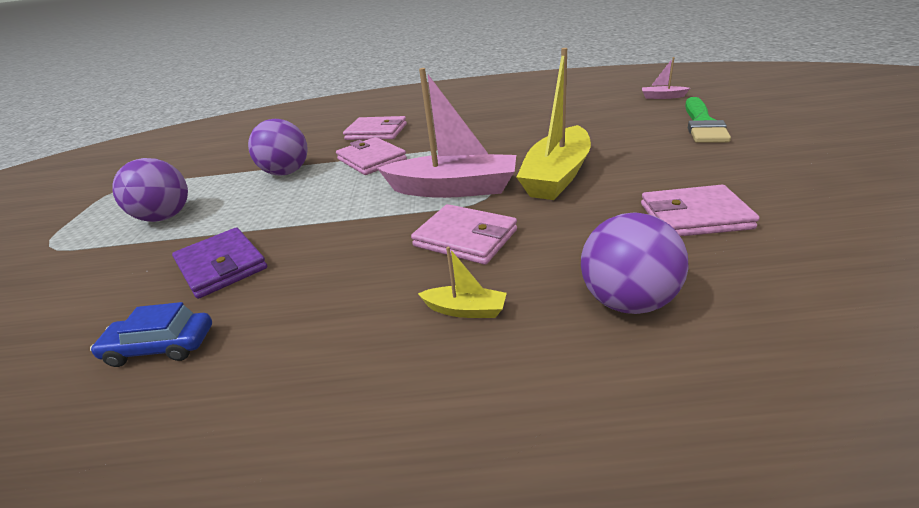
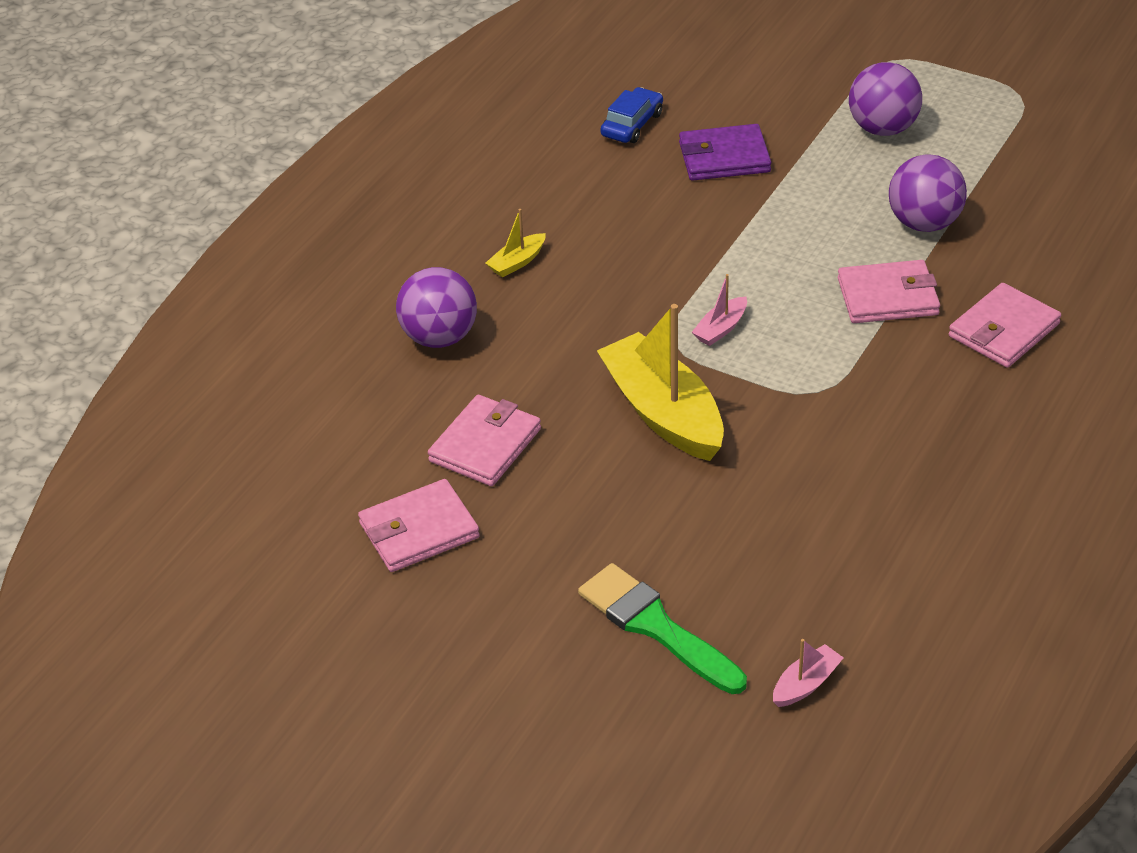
camera: 120 degrees right, 10 degrees up
pink boat [377,68,516,198] -> pink boat [692,274,747,346], size x0.44
pink wallet [411,204,517,265] -> pink wallet moved to [358,479,480,572]

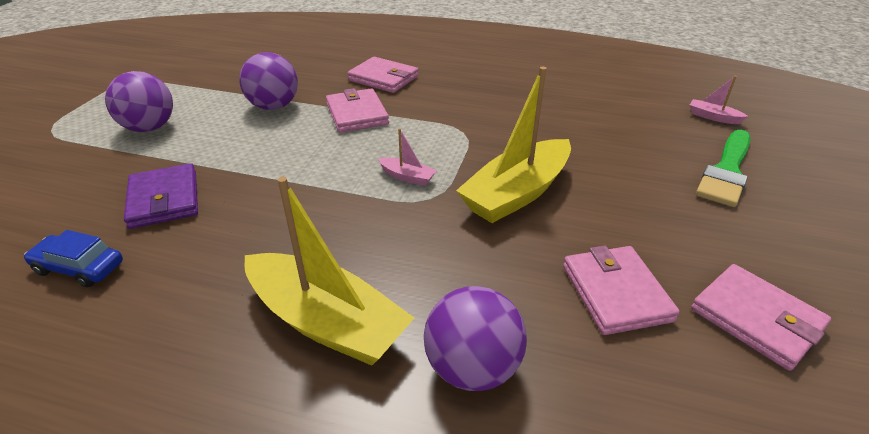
camera: 105 degrees left, 5 degrees down
pink wallet [428,395,541,486] -> pink wallet turned 60 degrees clockwise [563,245,680,335]
yellow boat [486,209,546,278] -> yellow boat [245,177,414,366], size x2.30

